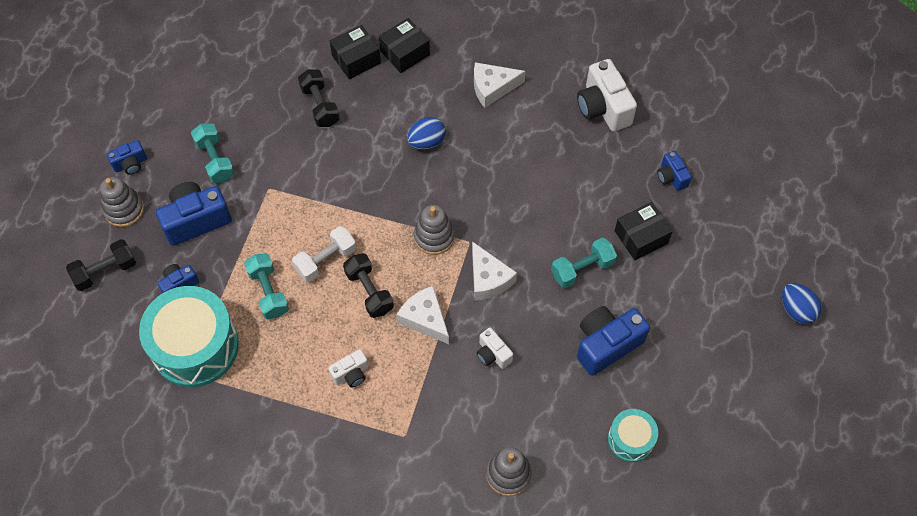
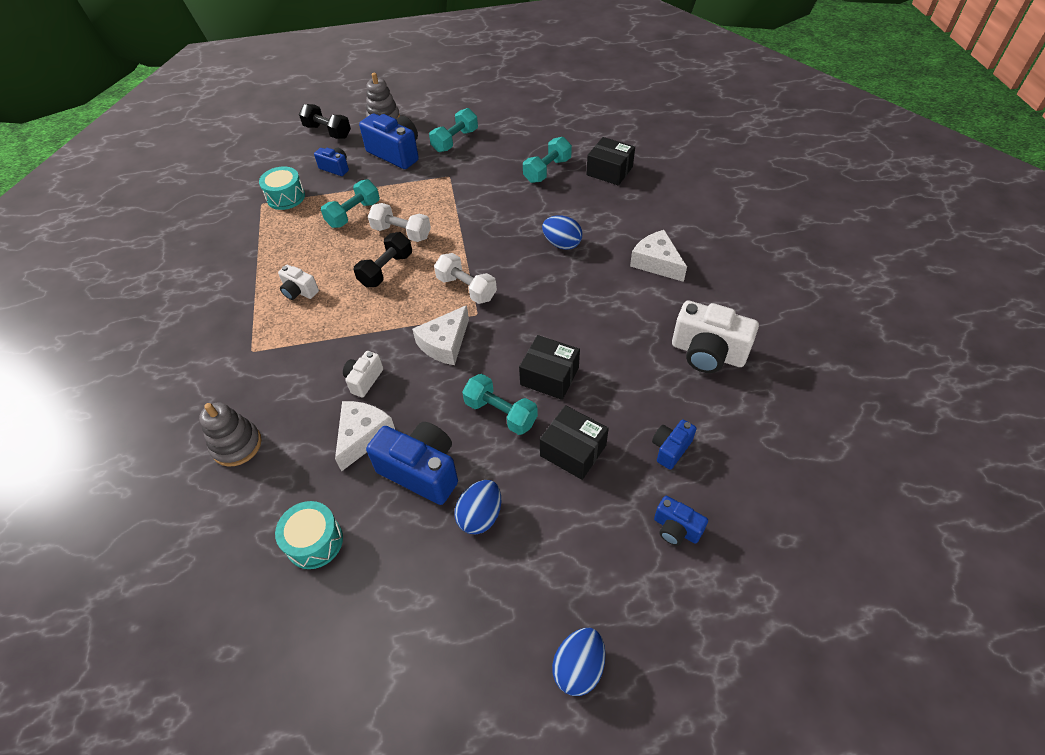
camera: 65 degrees right, 10 degrees down
blue camera [107,140,147,175] -> blue camera moved to [654,496,708,546]
turquoise drum [139,286,239,387] -> turquoise drum [259,166,305,210], size x0.51
black dumbbell [298,69,340,127] -> turquoise dumbbell [523,137,572,183]
black box [379,18,430,73] -> black box moved to [519,335,580,400]
white cheese [396,286,449,344] -> white cheese moved to [335,401,395,472]
grey stacking toy [414,205,455,255] -> white dumbbell [434,253,497,304]
white camera [577,59,637,131] -> white camera turned 105 degrees counterclockwise [672,301,759,373]
none -> blue egg [454,480,501,535]

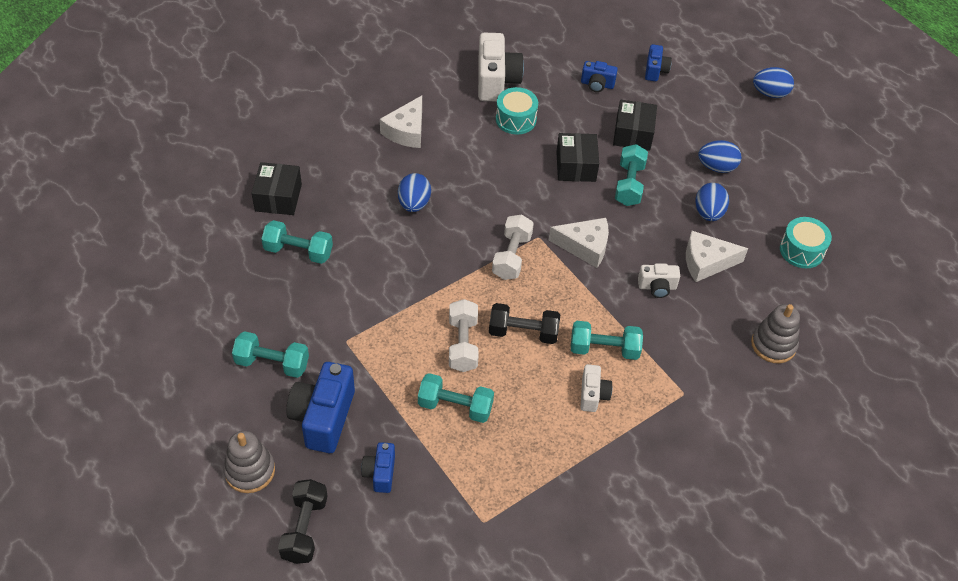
camera: 120 degrees left, 0 degrees up
turquoise drum [259,166,305,210] -> turquoise drum moved to [496,87,538,134]
blue camera [366,422,458,505] -> blue egg [695,183,729,221]
none -> turquoise dumbbell [571,321,643,360]

